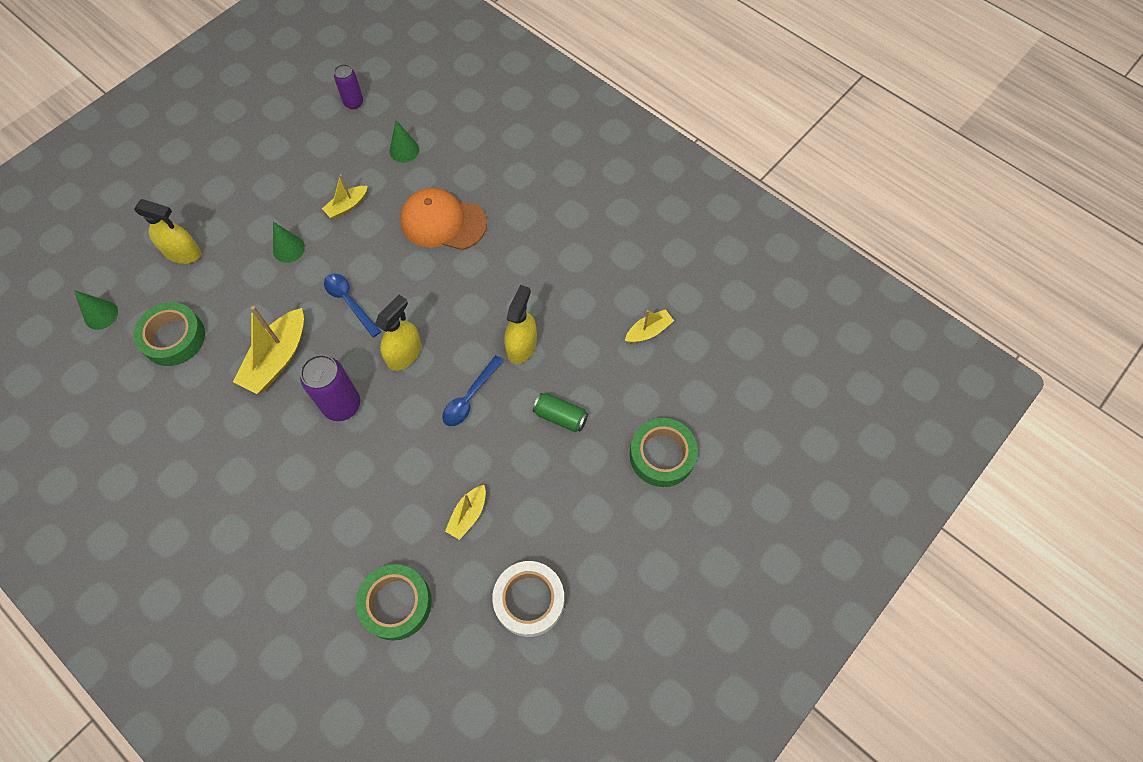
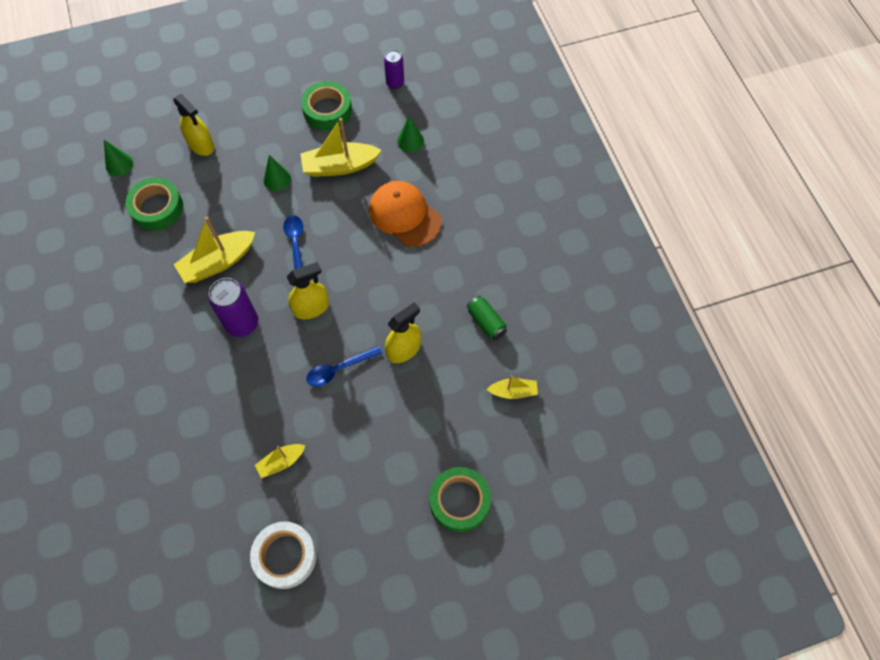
camera: 30 degrees right, 0 degrees up
yellow boat [322,174,368,219] -> yellow boat [301,118,382,177], size x1.79
green tape [356,564,432,641] -> green tape moved to [301,81,352,130]
green can [533,393,588,432] -> green can moved to [467,296,507,340]

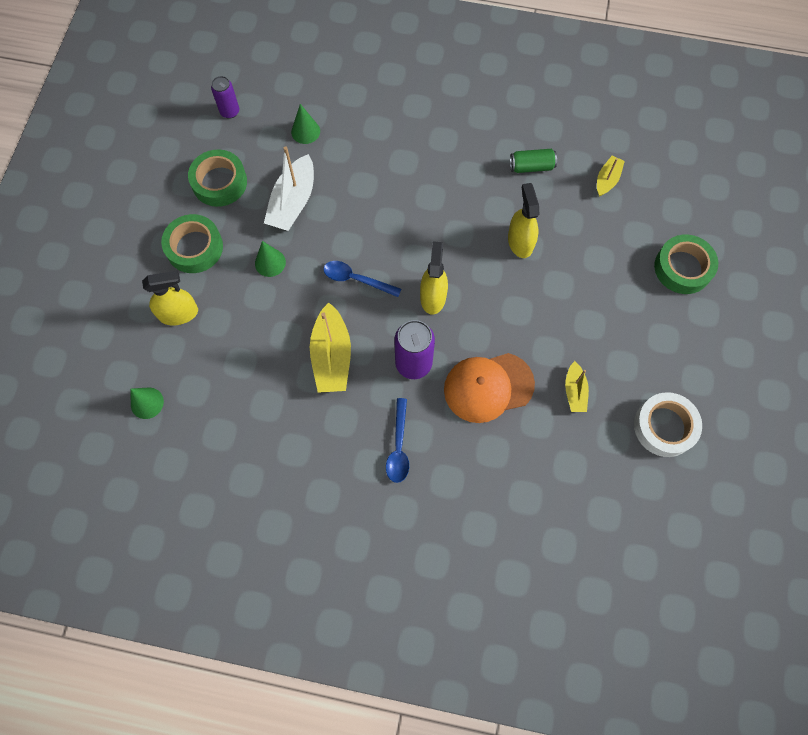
camera: 60 degrees left, 5 degrees up
green tape [126,178,183,230] -> green tape moved to [161,214,223,273]
yellow boat [301,118,382,177] -> white boat [264,147,314,231]
blue spoon [306,346,382,387] -> blue spoon moved to [386,398,409,483]
orange cap [369,181,441,247] -> orange cap moved to [444,353,535,423]

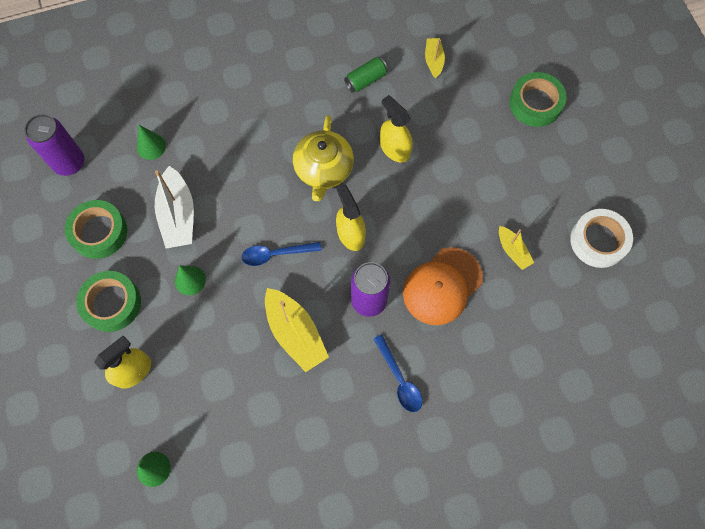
camera: 30 degrees left, 0 degrees up
purple can [211,76,239,119] -> purple can [24,114,84,176], size x1.62
none -> yellow teapot [293,115,354,201]

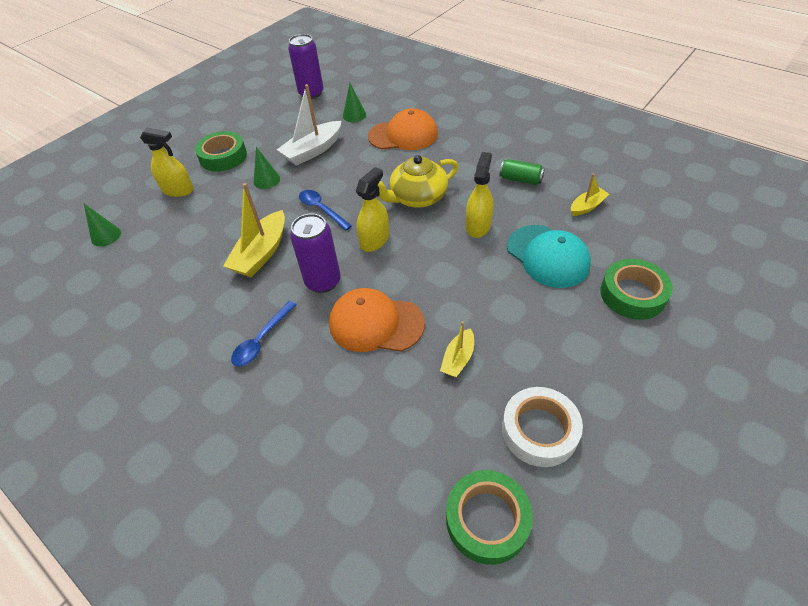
camera: 60 degrees right, 20 degrees down
green tape [65,200,127,259] -> green tape moved to [446,470,533,565]
none -> orange cap [368,108,438,150]
none -> turquoise cap [507,225,591,288]

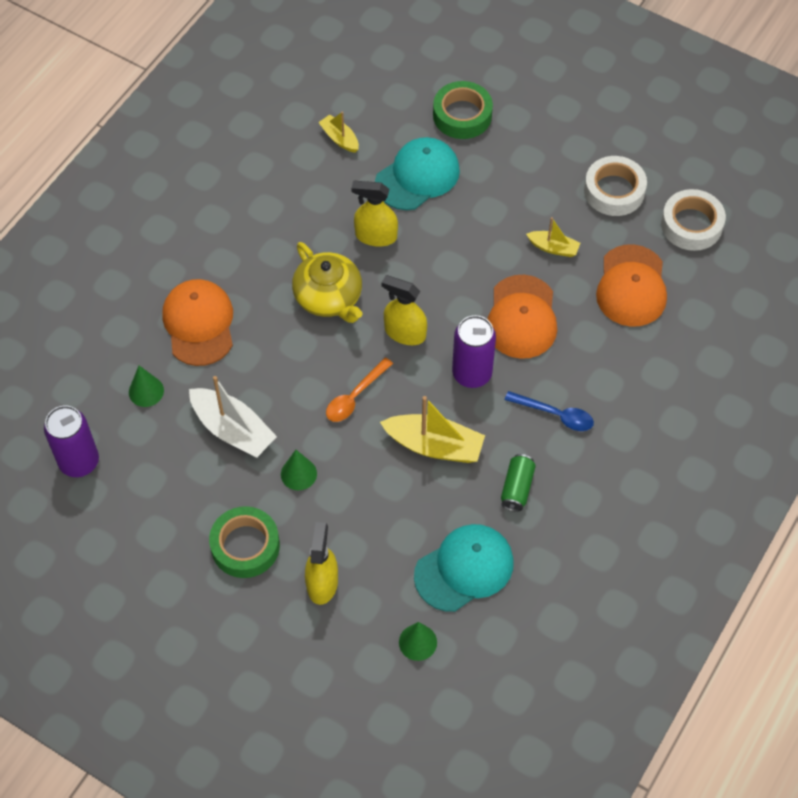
camera: 100 degrees left, 10 degrees up
blue spoon [299,190,352,231] -> orange spoon [326,358,393,422]
green tape [446,470,533,565] -> white tape [661,189,726,251]
green can [500,159,545,185] -> green can moved to [501,454,536,512]
none -> turquoise cap [414,524,514,612]
none -> orange cap [596,244,667,327]

